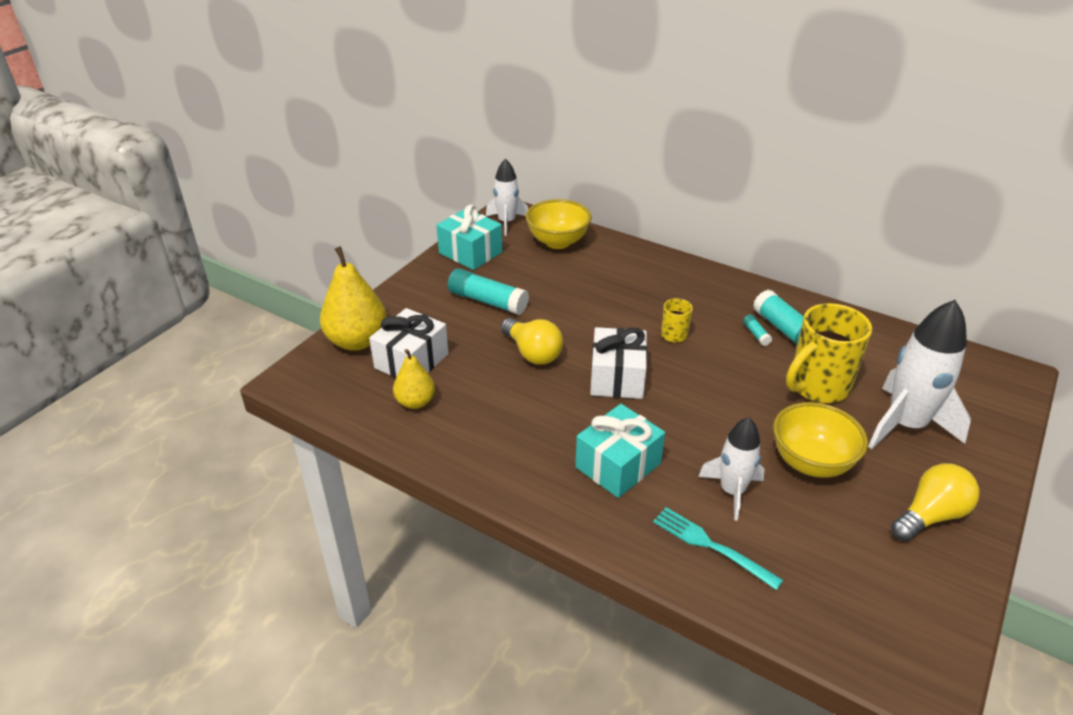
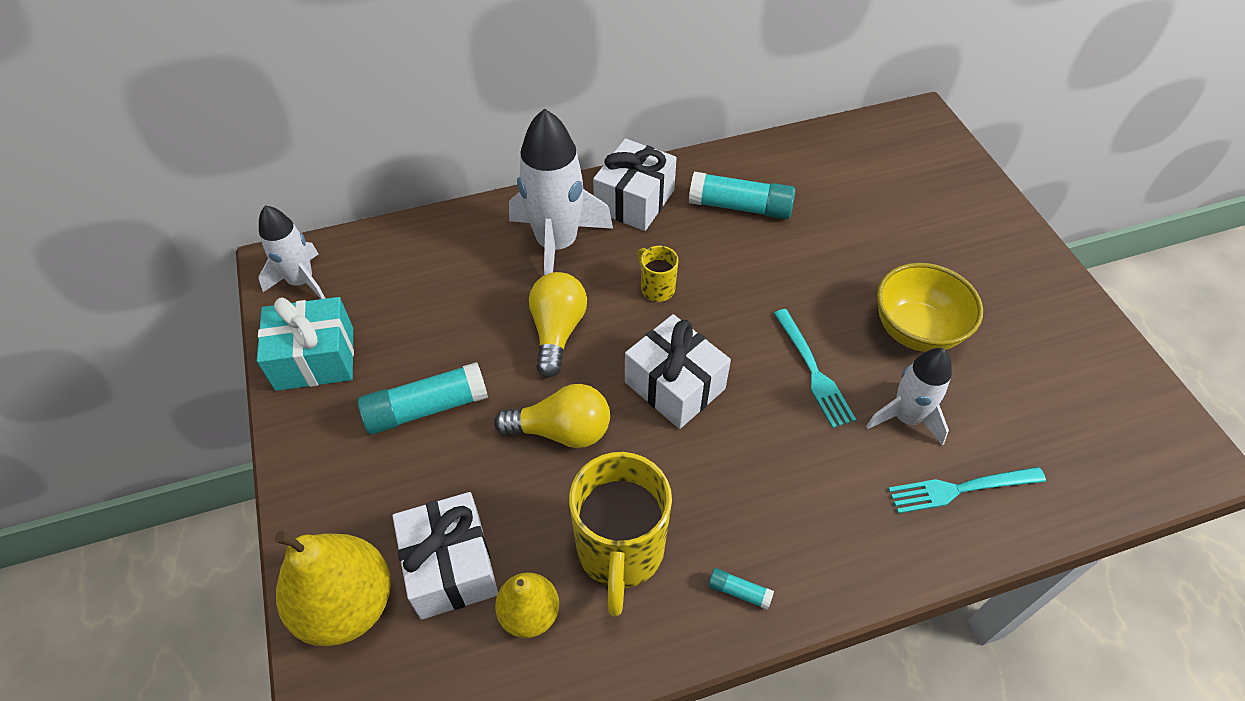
camera: 50 degrees left, 15 degrees up
yellow bowl [526,199,591,249] -> none
turquoise gift [575,404,665,498] -> none
turquoise glue stick [743,314,772,346] -> turquoise glue stick moved to [708,568,774,610]
yellow mug [786,303,872,403] -> yellow mug moved to [569,452,672,617]
white rocket [868,300,971,449] -> white rocket moved to [509,108,613,275]
yellow light bulb [891,464,979,541] -> yellow light bulb moved to [529,272,587,378]
none -> white gift [593,139,677,231]
none -> turquoise fork [774,309,856,428]

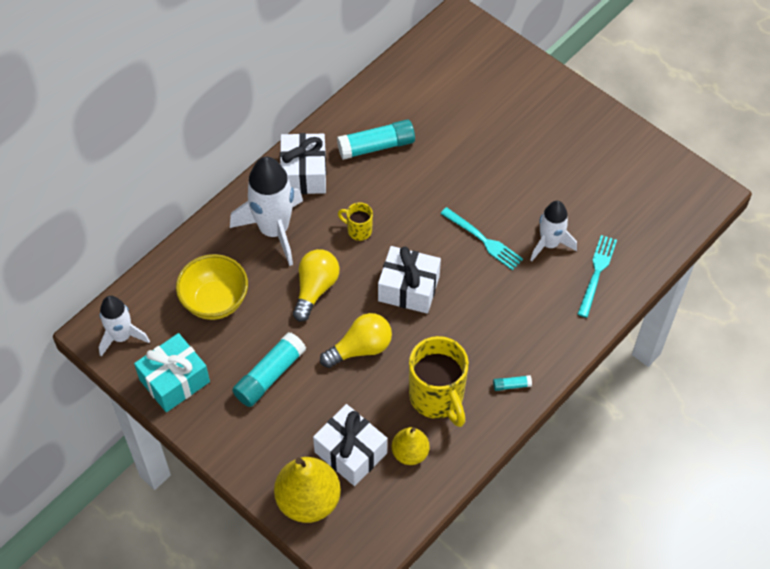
camera: 30 degrees left, 5 degrees up
yellow light bulb [529,272,587,378] -> yellow light bulb turned 45 degrees clockwise [293,249,339,322]
yellow bowl [877,263,983,352] -> yellow bowl moved to [176,254,248,320]
turquoise fork [888,467,1046,514] -> turquoise fork turned 150 degrees clockwise [578,235,617,318]

